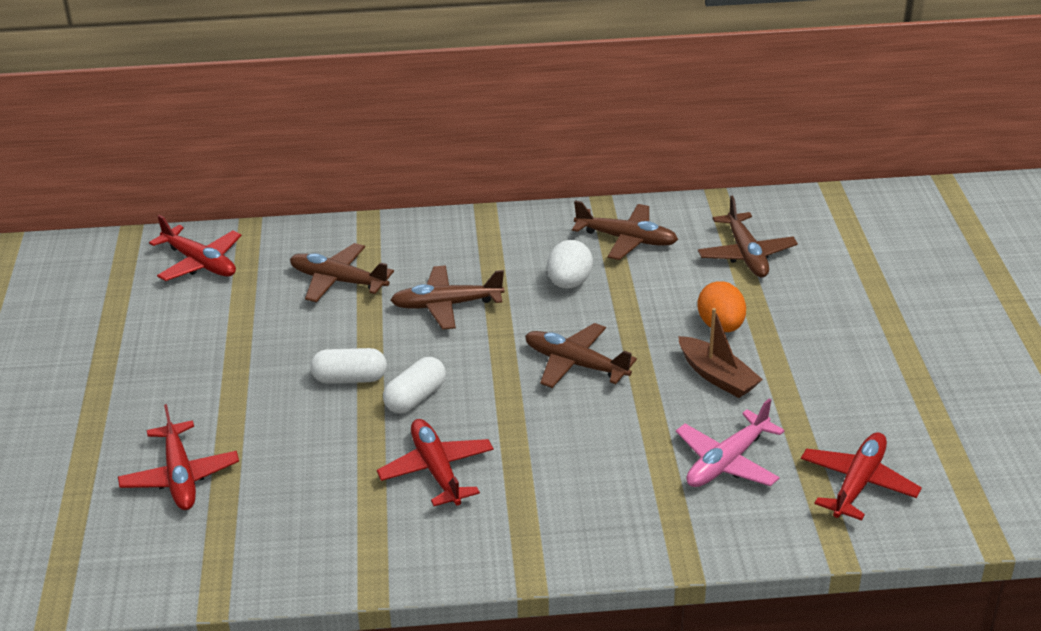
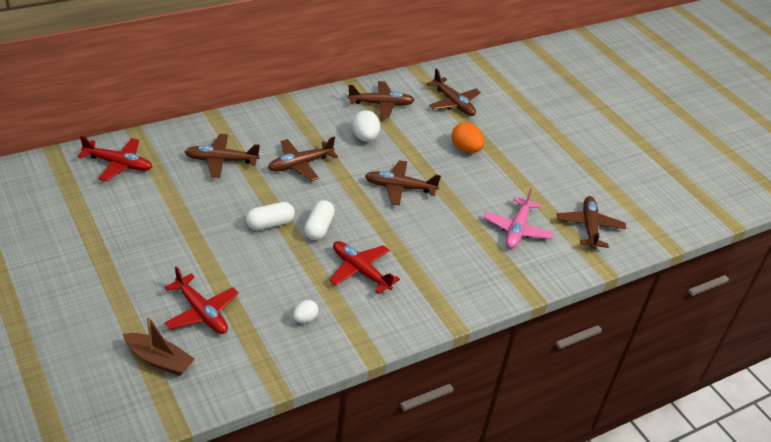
camera: 30 degrees left, 5 degrees up
brown boat [678,308,763,398] -> brown boat moved to [123,316,195,376]
red plane [801,432,922,521] -> brown plane [557,196,626,249]
none -> white egg [293,300,319,323]

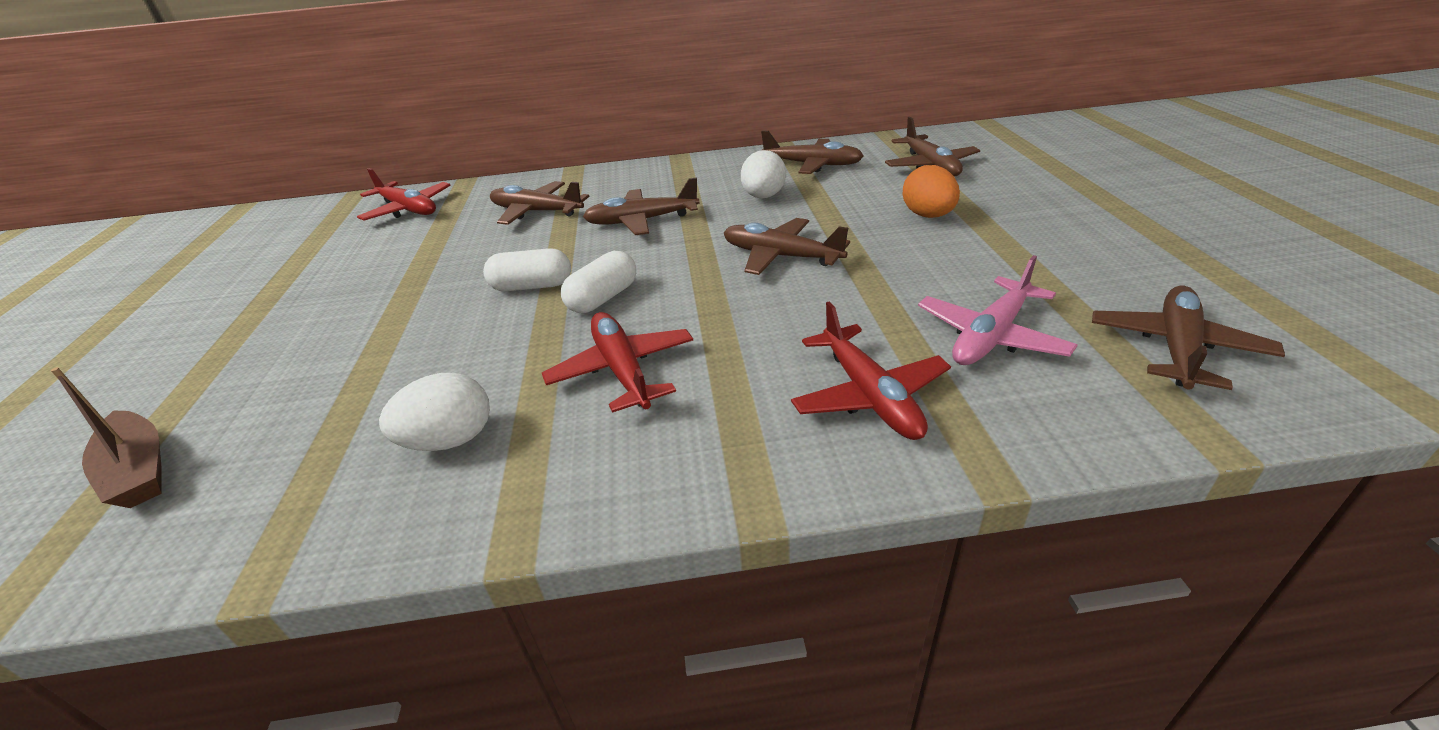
camera: 30 degrees right, 5 degrees down
red plane [164,266,239,334] -> red plane moved to [791,301,951,440]
white egg [293,300,319,323] -> white egg [379,373,490,451], size x1.62

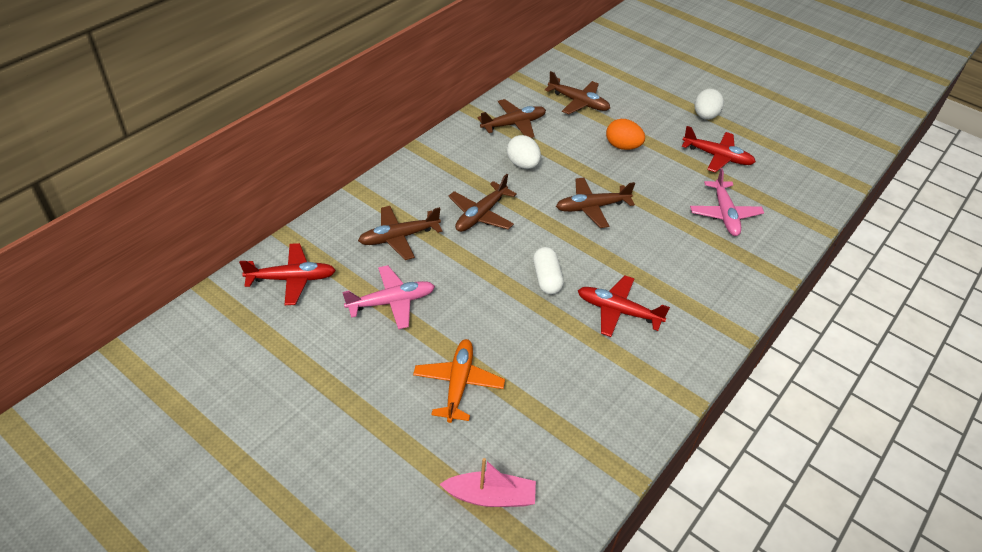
camera: 50 degrees left, 10 degrees up
brown boat [51,367,162,508] -> pink boat [440,458,536,507]
white egg [379,373,490,451] -> white egg moved to [694,89,724,120]
white capsule [483,248,571,291] -> none
red plane [791,301,951,440] -> red plane moved to [682,126,756,173]
brown plane [1092,286,1285,390] -> none
none -> pink plane [342,265,435,329]
none -> orange plane [413,339,505,423]

